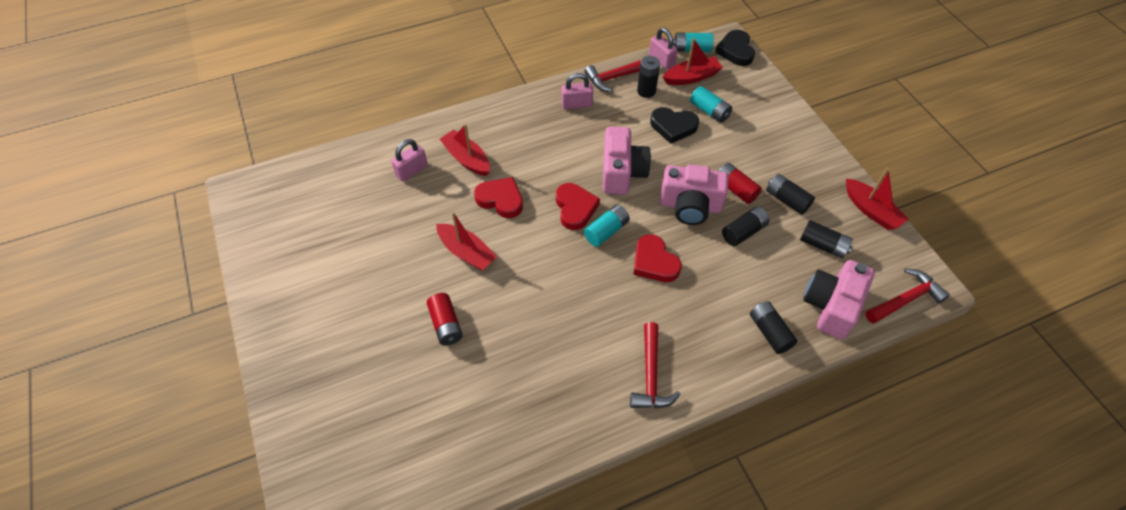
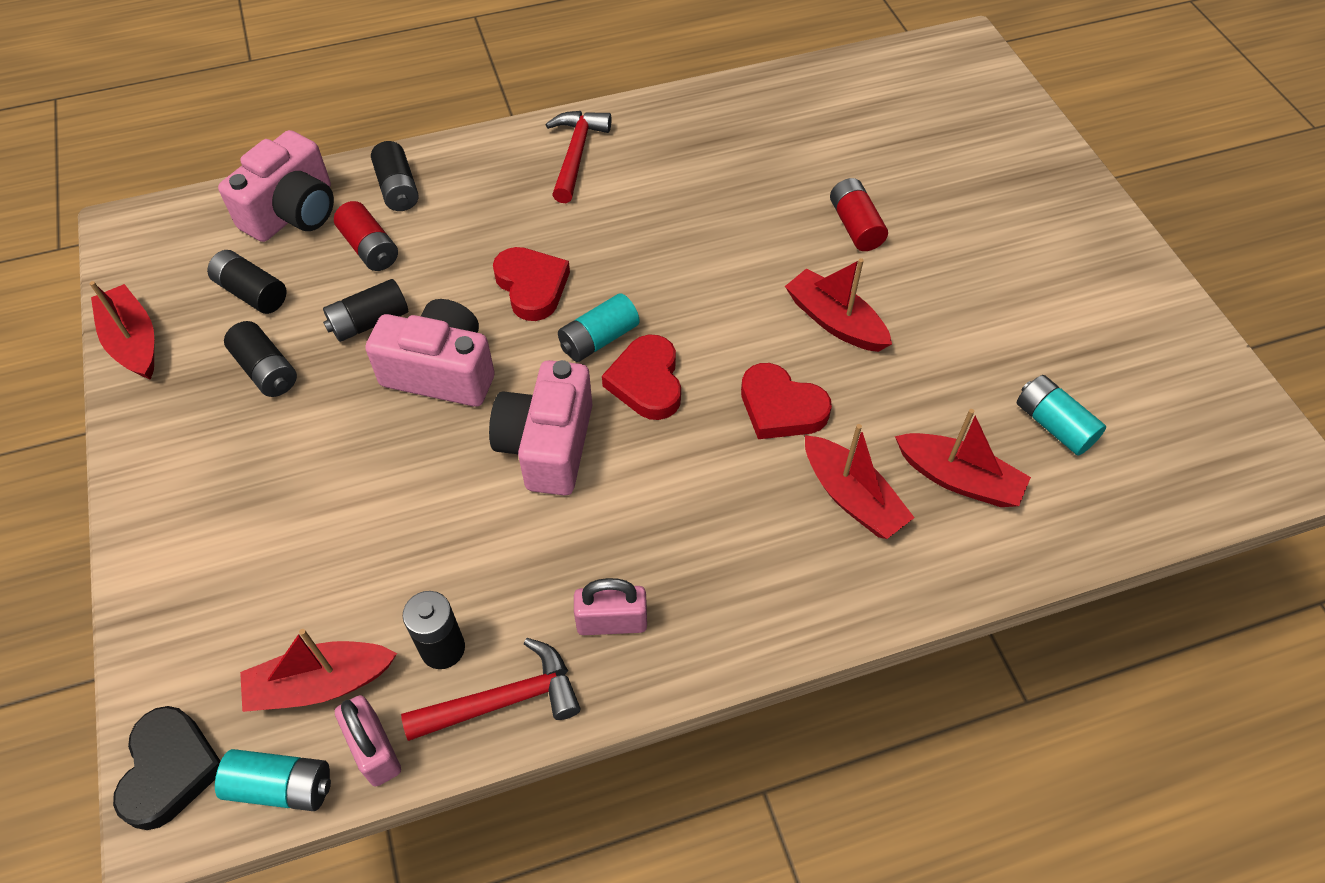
camera: 175 degrees left, 0 degrees up
pink padlock [391,139,428,182] -> red boat [895,409,1031,507]
black heart [650,107,699,144] -> none
turquoise battery [690,86,732,123] -> turquoise battery moved to [1017,375,1106,456]
red battery [718,163,762,204] -> red battery moved to [334,201,398,271]
red hammer [865,269,950,324] -> none

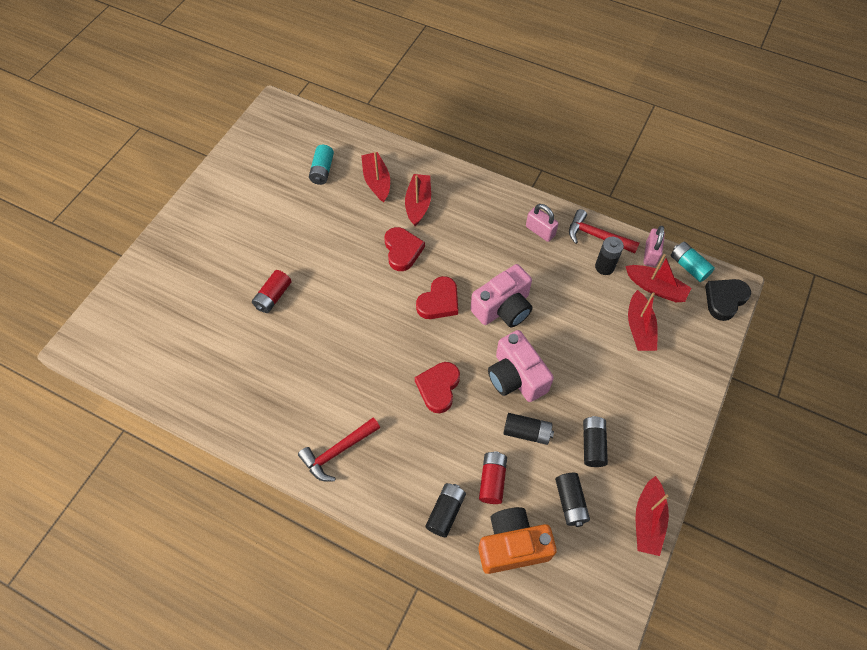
camera: 135 degrees left, 5 degrees up
pink camera [218,130,334,242] -> orange camera [478,507,557,574]
turquoise battery [558,293,639,362] -> none
red boat [785,258,892,352] -> red boat moved to [628,290,658,351]

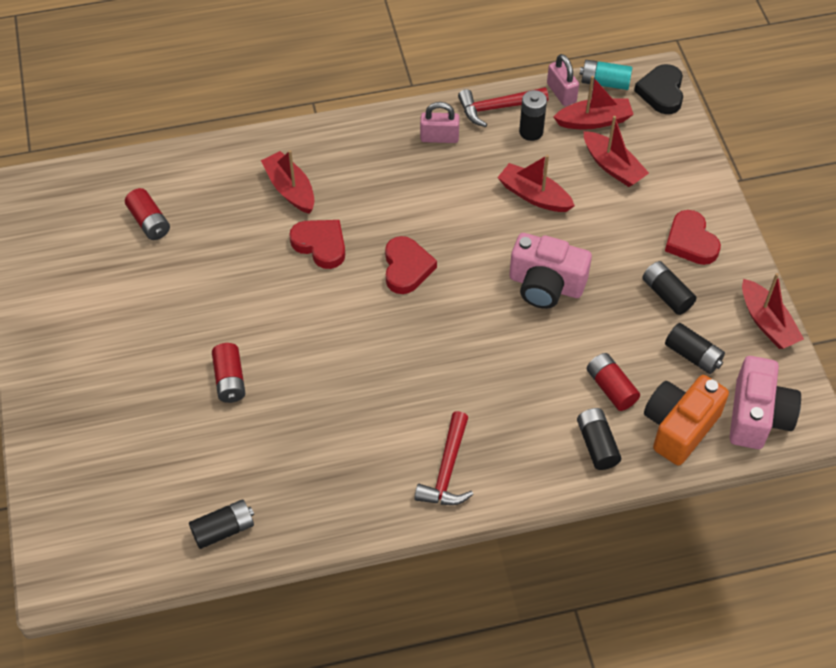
camera: 40 degrees left, 5 degrees down
turquoise battery [309,145,334,185] -> red battery [125,188,170,240]
red boat [361,152,390,202] -> red boat moved to [497,155,575,212]
red heart [415,362,460,413] -> red heart moved to [665,210,721,265]
pink camera [471,264,533,328] -> pink camera moved to [729,356,801,449]
black battery [503,413,554,445] -> black battery moved to [189,499,254,549]

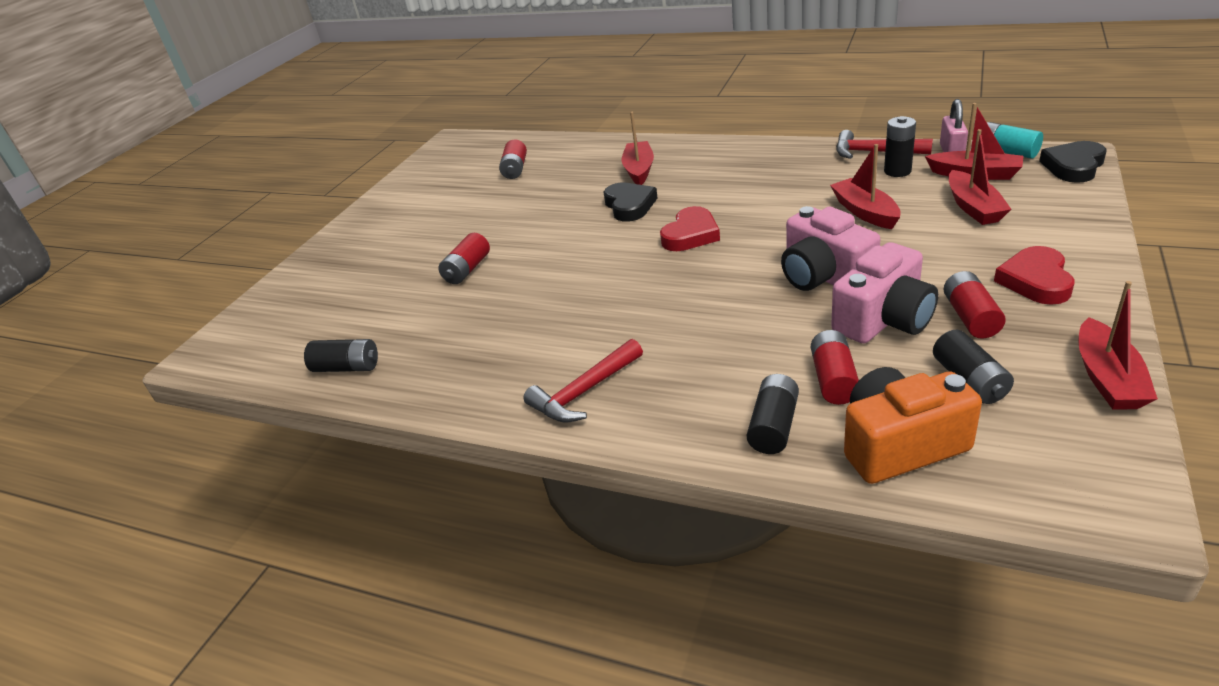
camera: 40 degrees right, 20 degrees down
red heart [289,220,345,269] -> black heart [604,183,658,222]
pink padlock [420,102,459,143] -> none
black battery [642,261,697,315] -> red battery [943,271,1006,339]
pink camera [729,356,801,449] -> pink camera moved to [831,242,938,343]

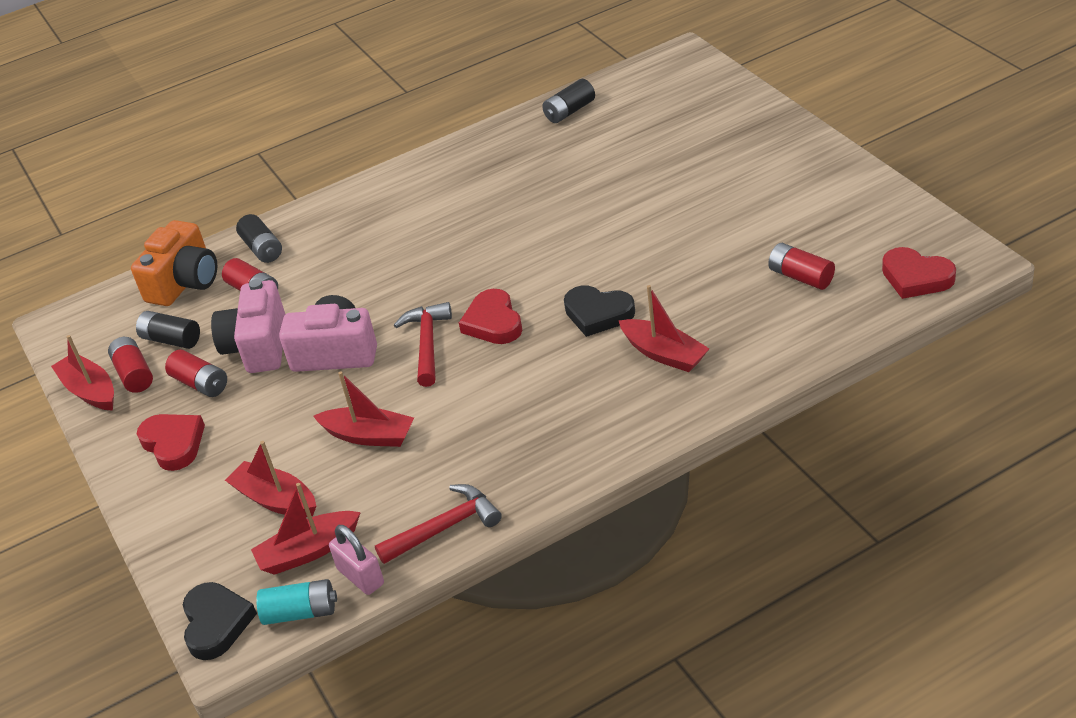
camera: 130 degrees right, 5 degrees up
red battery [438,233,490,284] -> red battery moved to [108,337,153,393]
red hammer [524,339,643,423] -> red hammer moved to [394,302,452,387]
black battery [884,116,916,177] -> none
none -> red heart [882,247,956,299]

